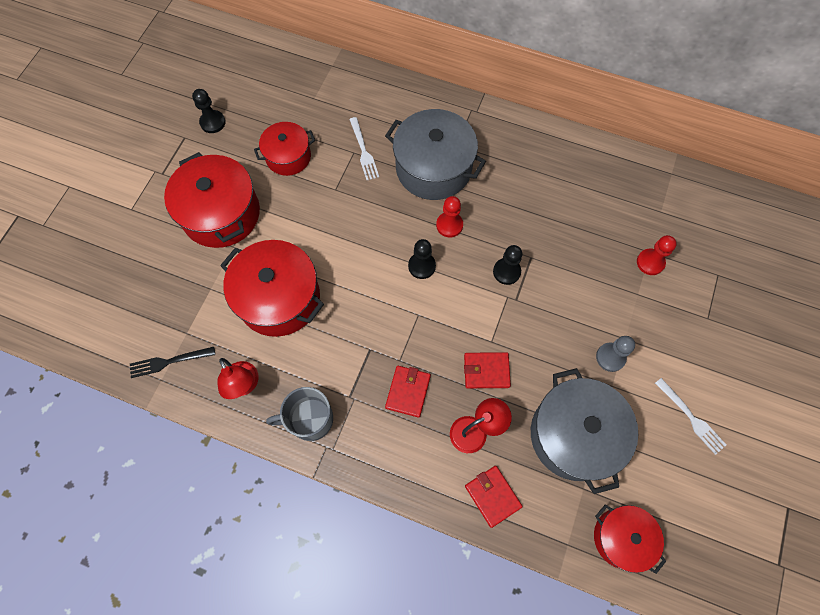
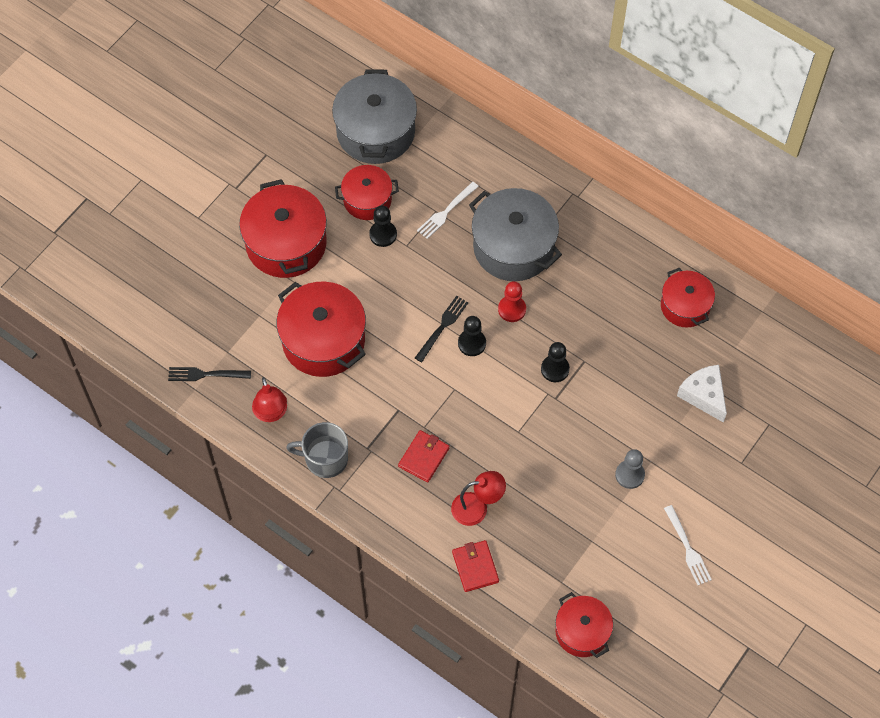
camera: 15 degrees right, 5 degrees down
black pawn [192,89,226,133] -> black pawn moved to [369,205,397,247]
white fork [349,117,379,180] -> white fork turned 45 degrees clockwise [417,182,479,239]
red wallet [464,352,511,388] -> none
grey pot [531,368,638,494] -> grey pot moved to [332,69,417,164]
red pawn [637,235,677,275] -> white cheese [677,365,727,423]
none -> black fork [415,296,468,362]
none -> red pot [661,267,715,328]

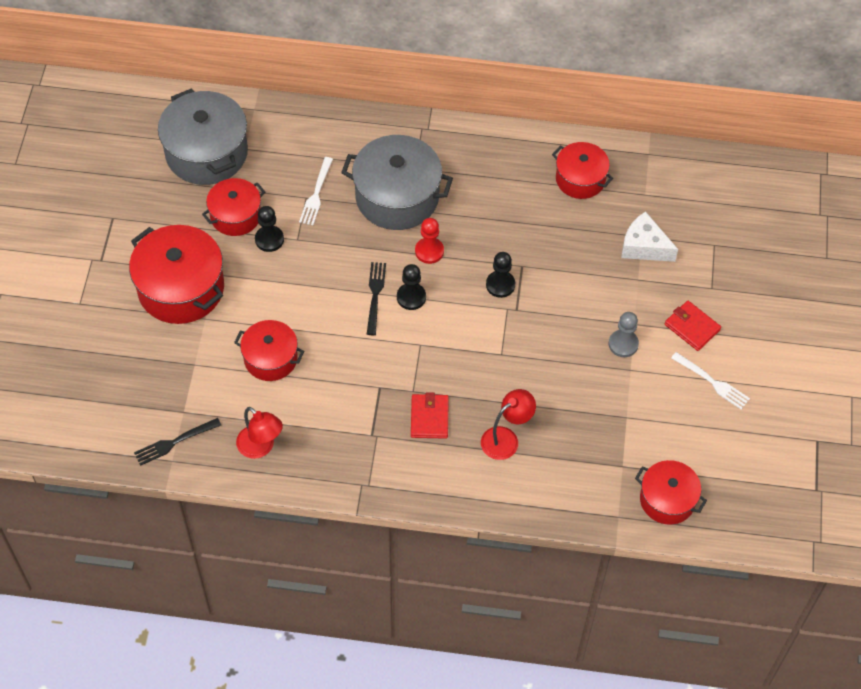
camera: 30 degrees left, 5 degrees down
red pot [276,281,366,377] -> red pot [234,320,304,381], size x0.60
grey mug [286,422,348,478] -> none
red wallet [452,540,499,592] -> red wallet moved to [665,301,721,351]

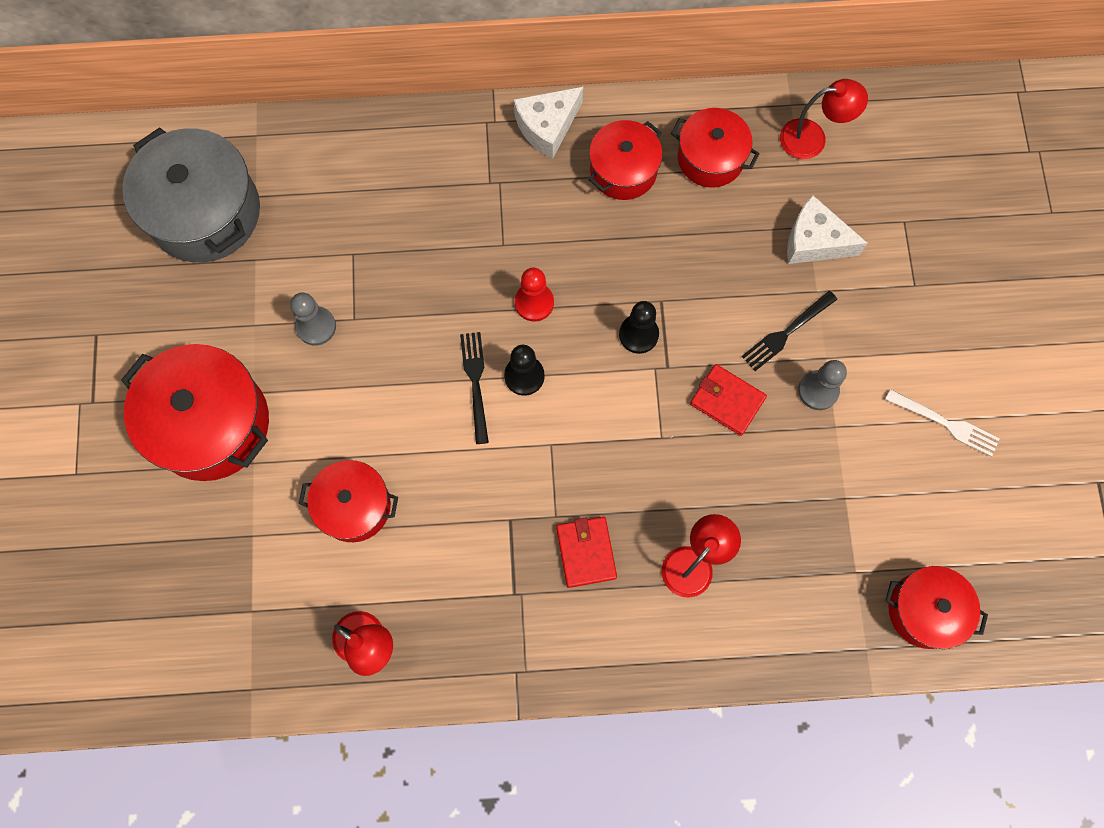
camera: 10 degrees left, 15 degrees up
black fork [134,418,221,466] -> black fork moved to [742,291,837,371]
red pot [202,178,265,236] -> red pot moved to [589,120,662,200]
black pawn [255,206,284,252] -> grey pawn [290,293,336,346]
white fork [299,157,333,225] -> none
grey pot [341,135,453,230] -> none
red wallet [665,301,721,351] -> red wallet moved to [690,364,767,436]
none -> white cheese [514,87,583,159]
none -> red lamp [780,79,868,159]

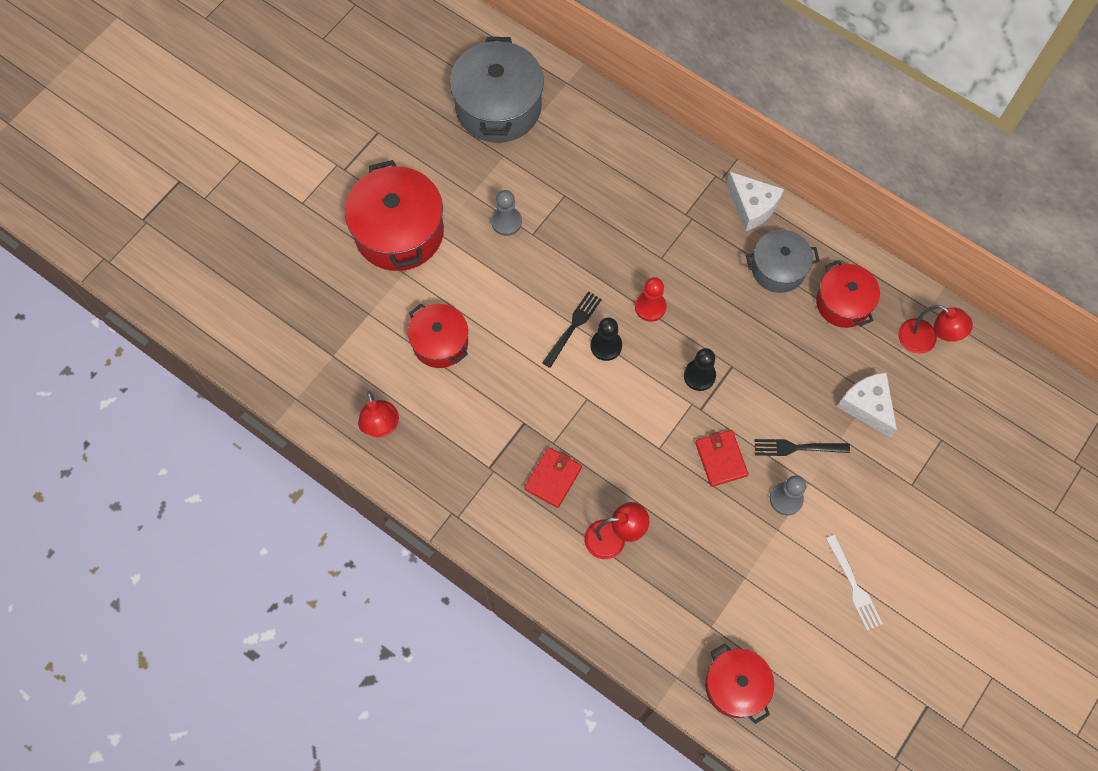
camera: 40 degrees right, 5 degrees down
white cheese [514,87,583,159] -> white cheese turned 135 degrees counterclockwise [726,172,784,231]
red pot [589,120,662,200] -> grey pot [746,230,819,293]

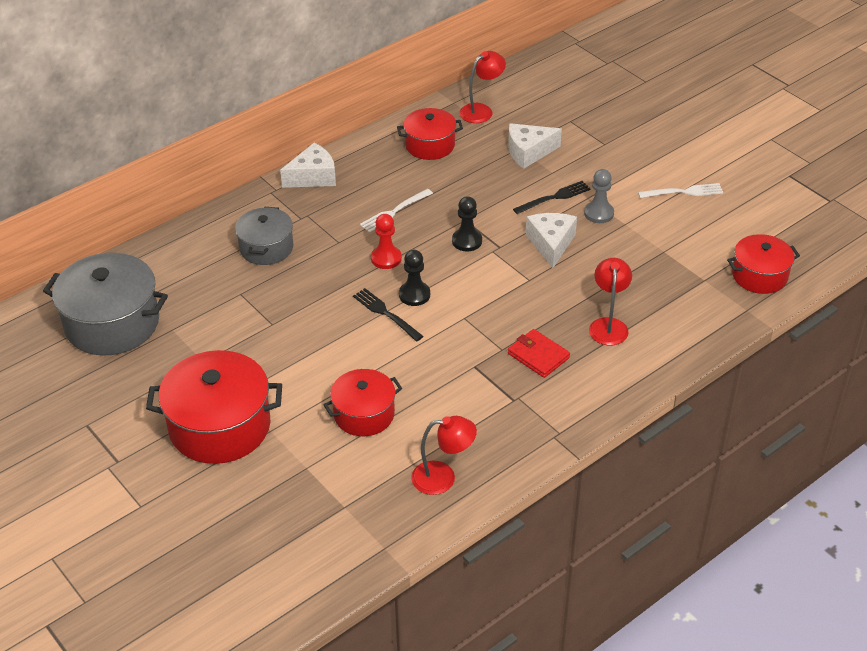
camera: 75 degrees left, 25 degrees down
grey pawn [491,190,522,236] -> none
red wallet [695,430,748,487] -> white cheese [526,213,577,268]
grey pot [746,230,819,293] -> grey pot moved to [235,207,294,265]
black fork [754,439,850,456] -> black fork turned 135 degrees counterclockwise [513,181,590,214]
none -> white fork [360,189,433,233]

